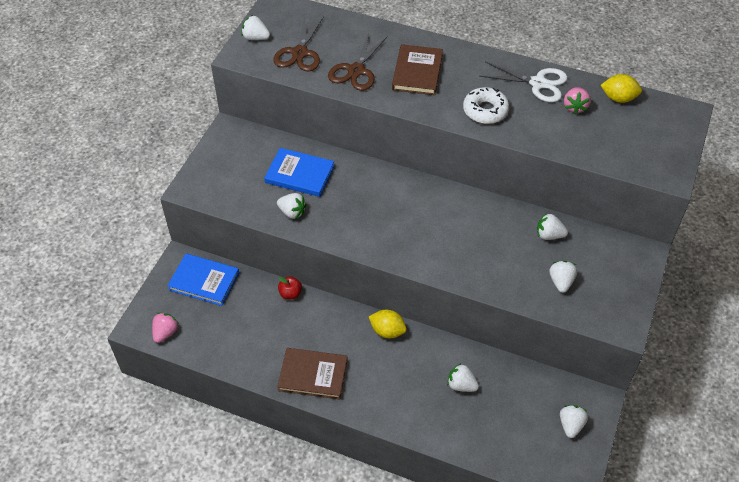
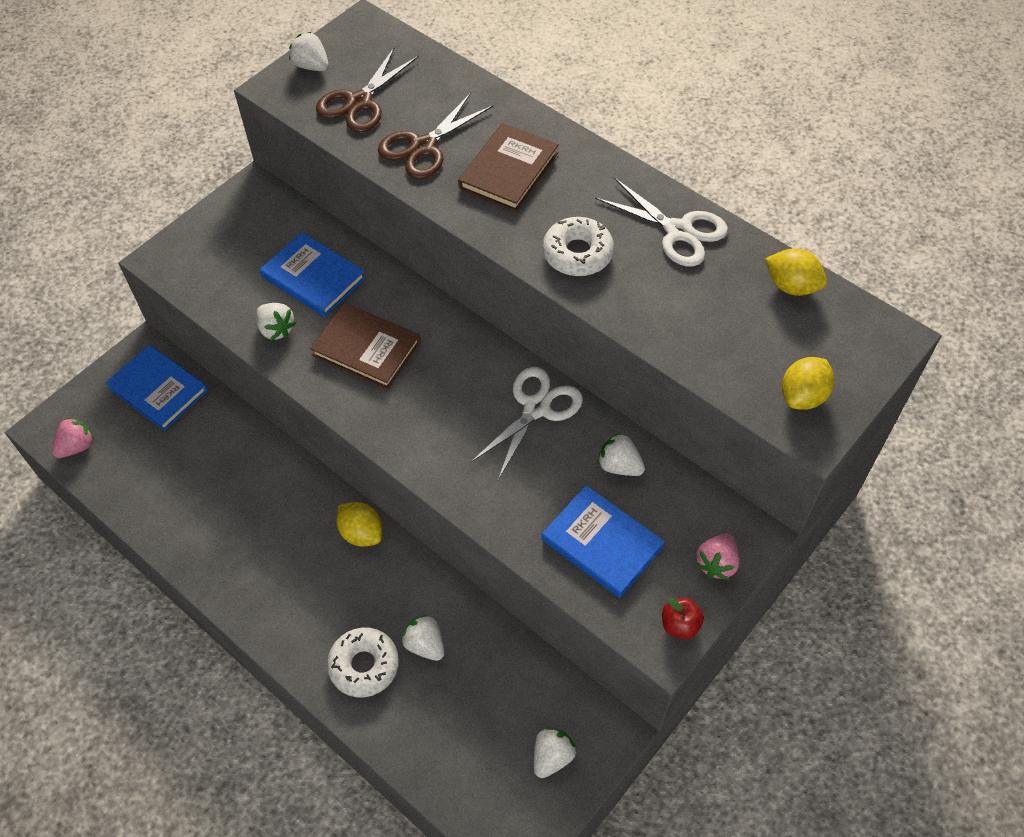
camera: 20 degrees right, 5 degrees up
brown book [277,348,348,400] -> brown book moved to [310,303,420,389]
red apple [278,277,302,299] -> red apple moved to [662,597,704,639]
white strawberry [549,261,577,293] -> blue book [542,485,665,598]
pink strawberry [564,87,591,114] -> pink strawberry moved to [695,533,740,580]
none -> white donut [327,628,399,697]
none -> white scissors [470,367,583,480]
none -> yellow lemon [782,357,834,410]

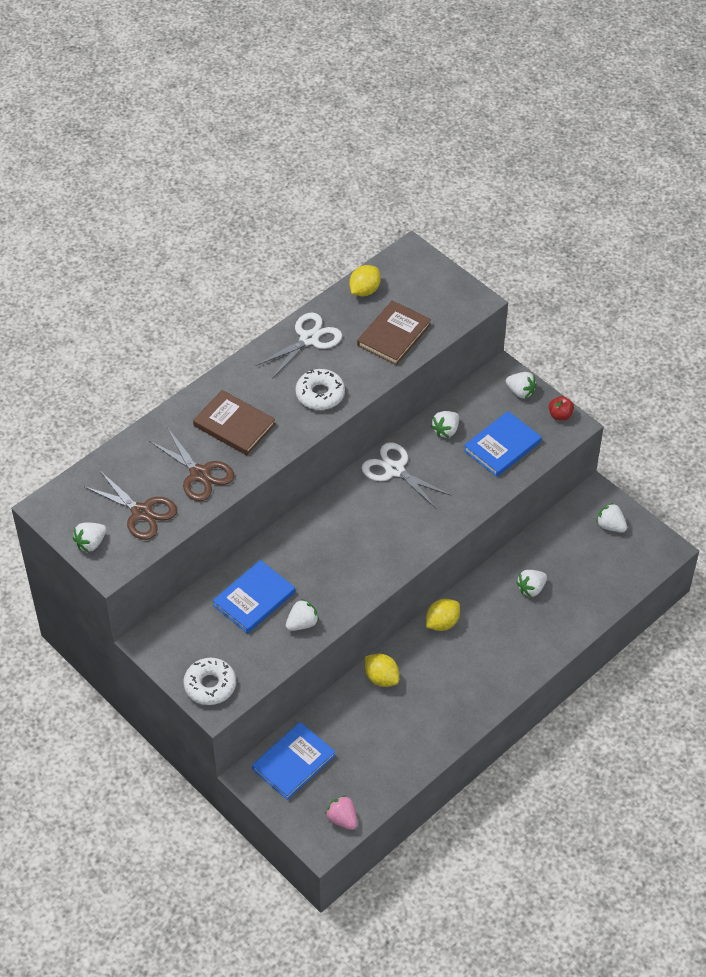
camera: 85 degrees left, 5 degrees down
brown book [310,303,420,389] -> brown book moved to [357,300,431,365]
white donut [327,628,399,697] -> white donut moved to [183,658,236,705]
pink strawberry [695,533,740,580] -> white strawberry [506,372,537,398]
yellow lemon [782,357,834,410] -> yellow lemon moved to [365,654,399,687]

